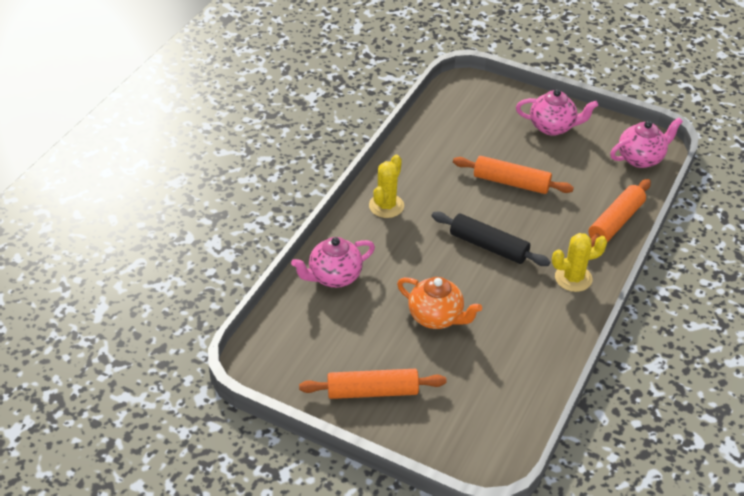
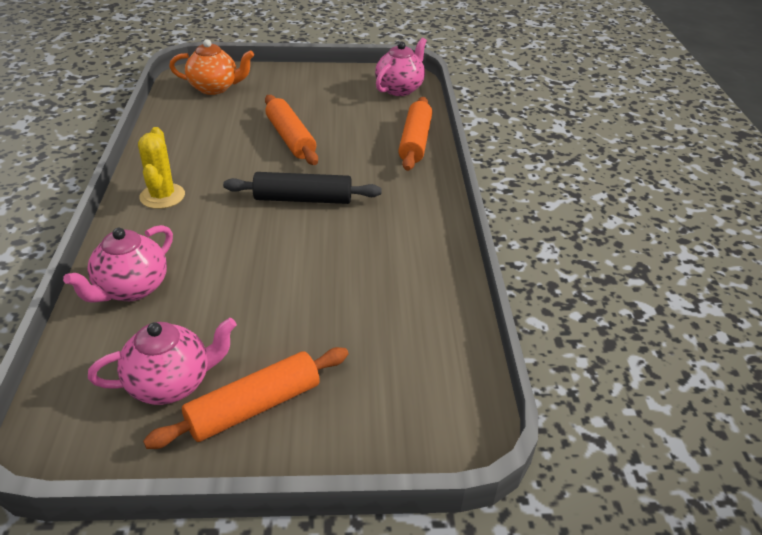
camera: 30 degrees left, 5 degrees down
orange teapot [397,277,482,329] -> orange teapot moved to [169,39,254,95]
orange rolling pin [453,156,574,194] -> orange rolling pin turned 75 degrees clockwise [265,95,318,165]
pink teapot [516,89,598,136] -> pink teapot moved to [88,318,237,405]
yellow cactus [552,233,607,292] -> none

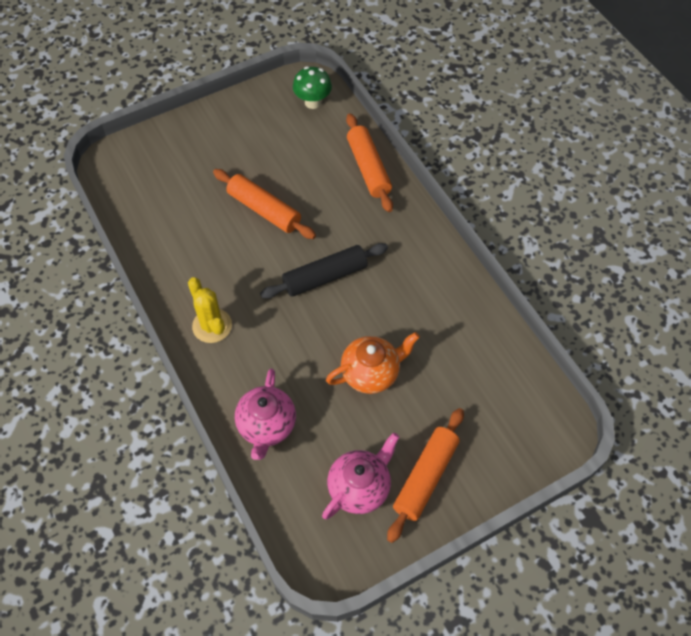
camera: 25 degrees left, 20 degrees up
orange teapot [169,39,254,95] -> orange teapot moved to [326,332,420,394]
pink teapot [375,38,427,96] -> green mushroom [293,66,332,109]

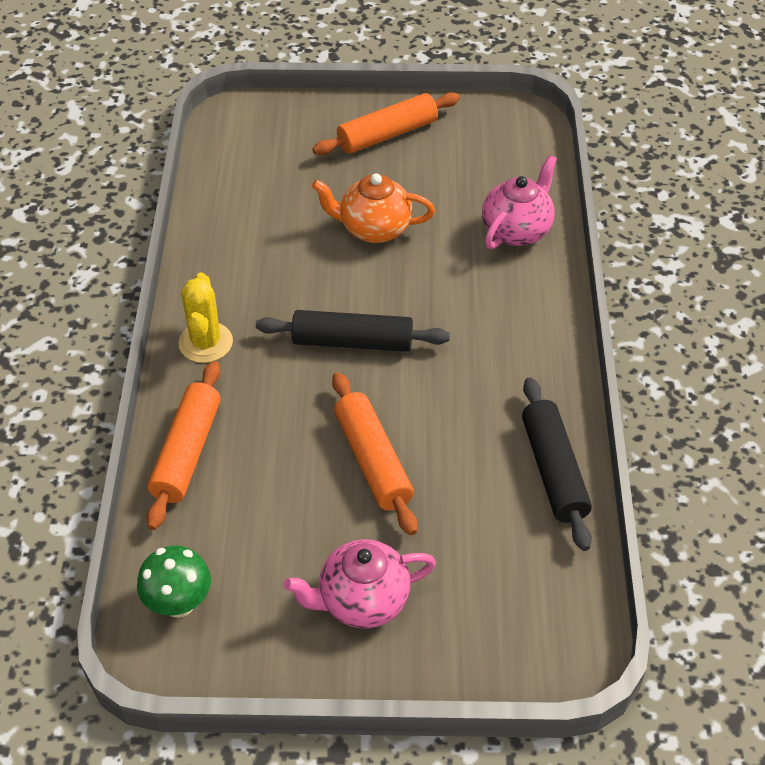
camera: 150 degrees left, 10 degrees down
yellow cactus [188,277,232,343] -> yellow cactus moved to [178,273,233,363]
pink teapot [322,433,399,519] -> pink teapot moved to [284,539,436,628]
none -> black rolling pin [522,377,592,551]

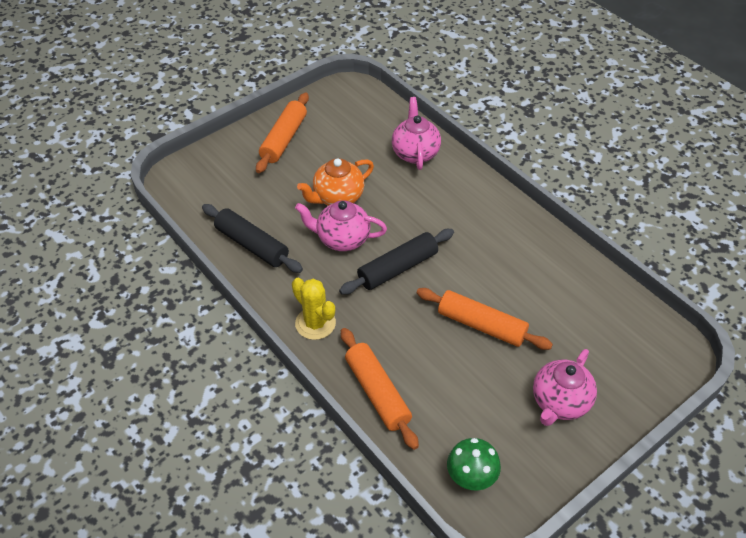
camera: 40 degrees left, 0 degrees up
black rolling pin [522,377,592,551] -> black rolling pin moved to [202,204,303,273]
none -> pink teapot [295,200,387,251]

